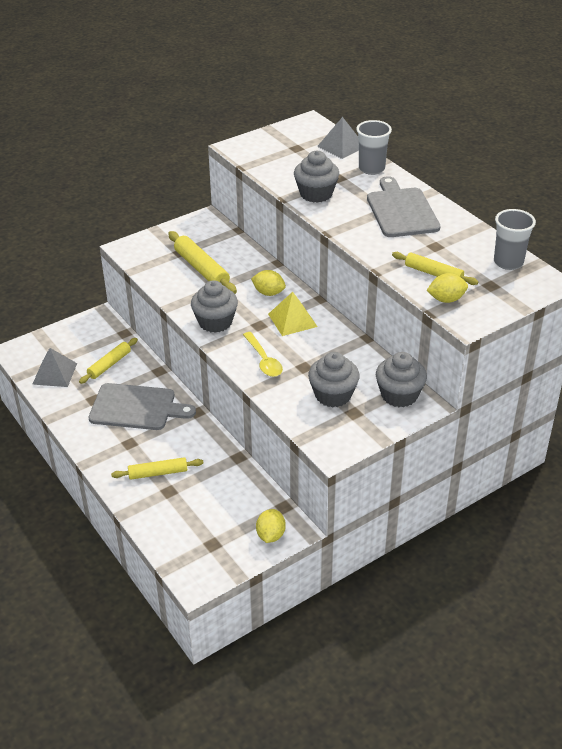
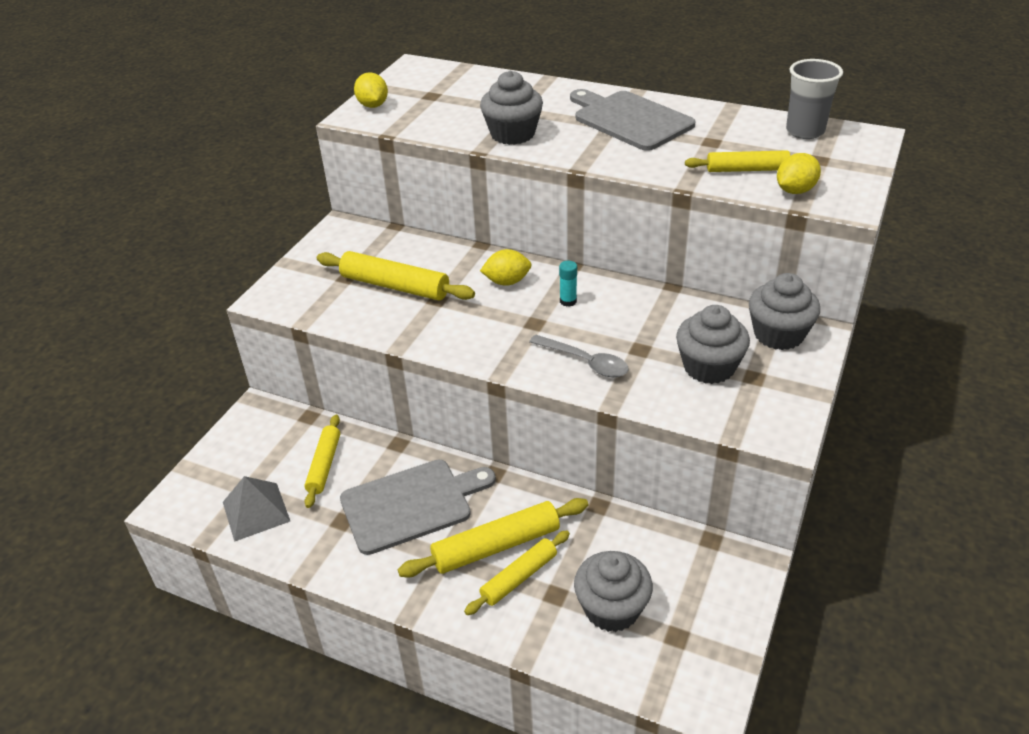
camera: 30 degrees left, 0 degrees up
grey cupcake [191,280,238,333] -> grey cupcake moved to [574,551,653,632]
yellow spoon [243,332,283,377] -> grey spoon [529,335,629,377]
yellow lemon [256,509,286,543] -> yellow lemon moved to [354,72,388,108]
yellow pyramid [268,292,318,336] -> turquoise glue stick [559,261,577,307]
grey pyramid [317,117,359,159] -> none
grey cup [356,120,392,175] -> none
none -> yellow rolling pin [398,498,588,578]

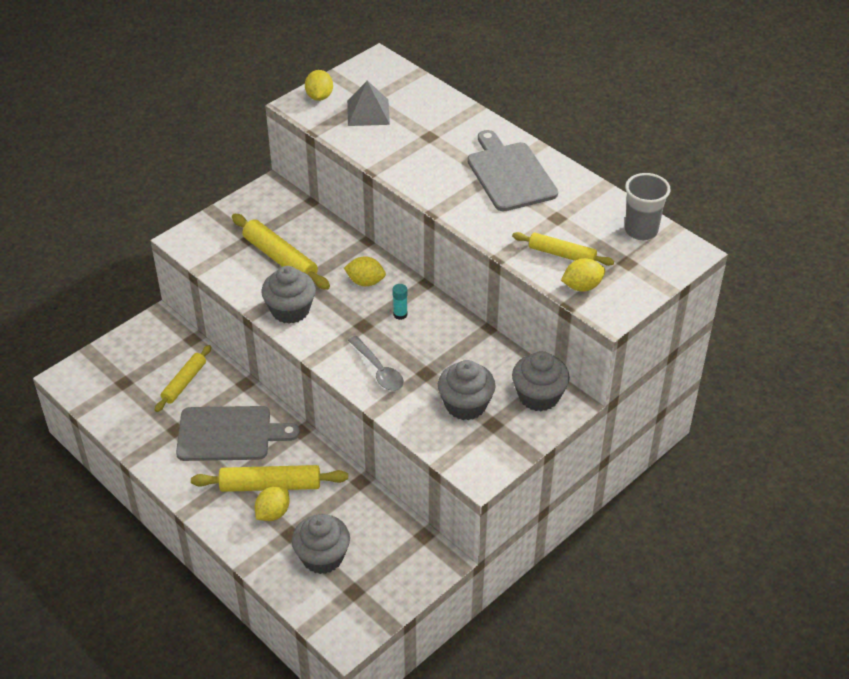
camera: 20 degrees right, 5 degrees up
grey pyramid [223,476,290,542] -> grey pyramid moved to [347,81,390,126]
yellow rolling pin [464,530,570,615] -> yellow lemon [255,486,290,521]
grey cupcake [480,71,543,145] -> grey cupcake moved to [261,266,316,324]

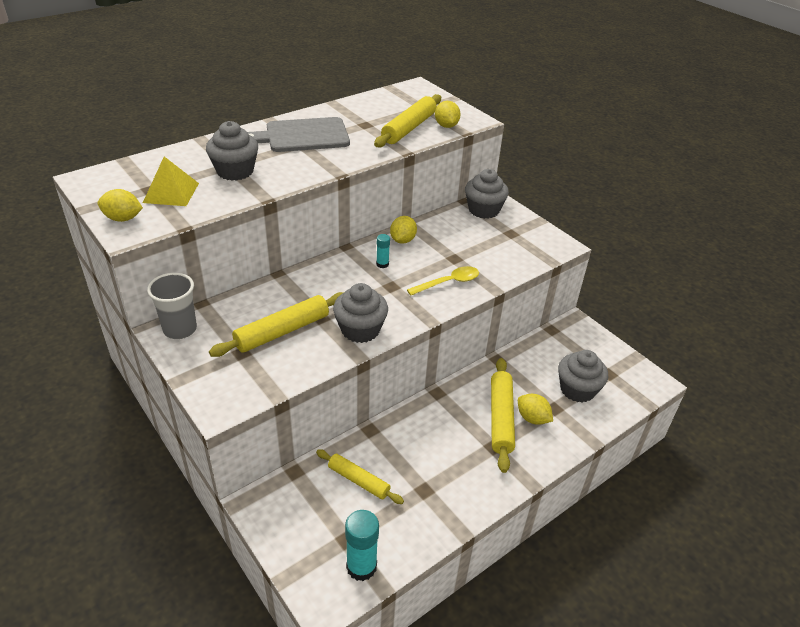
camera: 85 degrees left, 5 degrees down
grey cutting board [176,406,300,461] -> none
yellow lemon [344,256,386,286] -> yellow lemon moved to [390,216,417,244]
grey pyramid [347,81,390,126] -> yellow pyramid [143,157,199,206]
grey spoon [348,336,404,391] -> yellow spoon [407,266,479,295]
grey cupcake [438,360,495,420] -> grey cupcake moved to [206,121,258,181]
yellow rolling pin [512,232,614,266] -> yellow rolling pin [374,94,441,147], size x1.51
grey cup [625,173,671,240] -> grey cup moved to [147,273,197,339]
none -> turquoise glue stick [345,510,379,581]

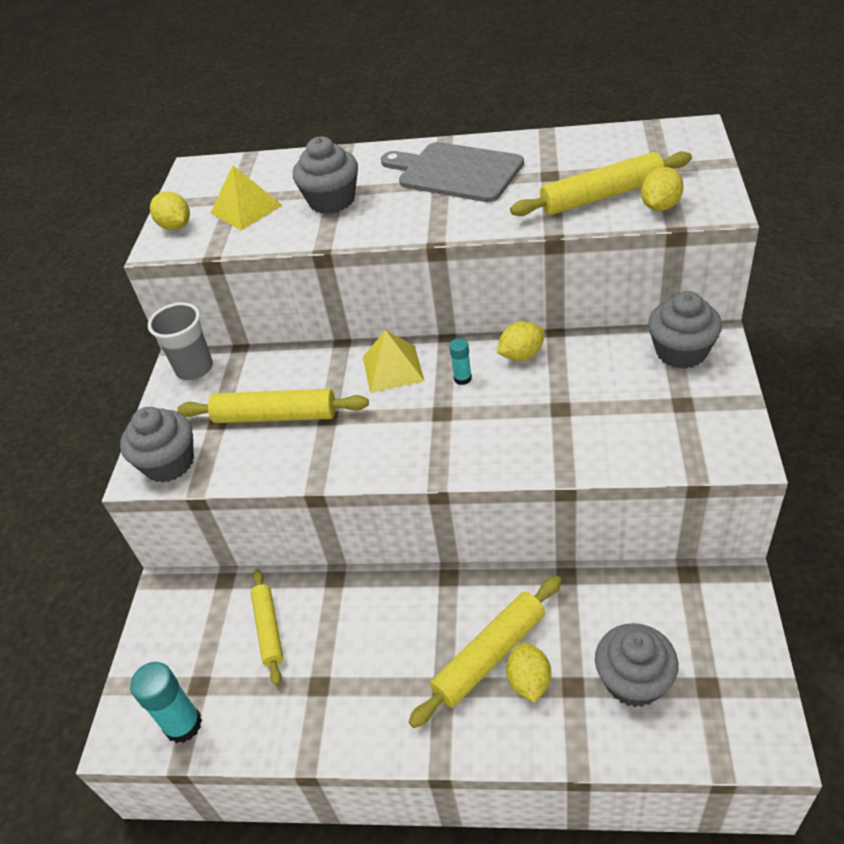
camera: 50 degrees right, 5 degrees up
grey cupcake [333,283,388,343] -> grey cupcake moved to [120,407,194,483]
yellow spoon [407,266,479,295] -> none
none -> yellow pyramid [363,330,424,393]

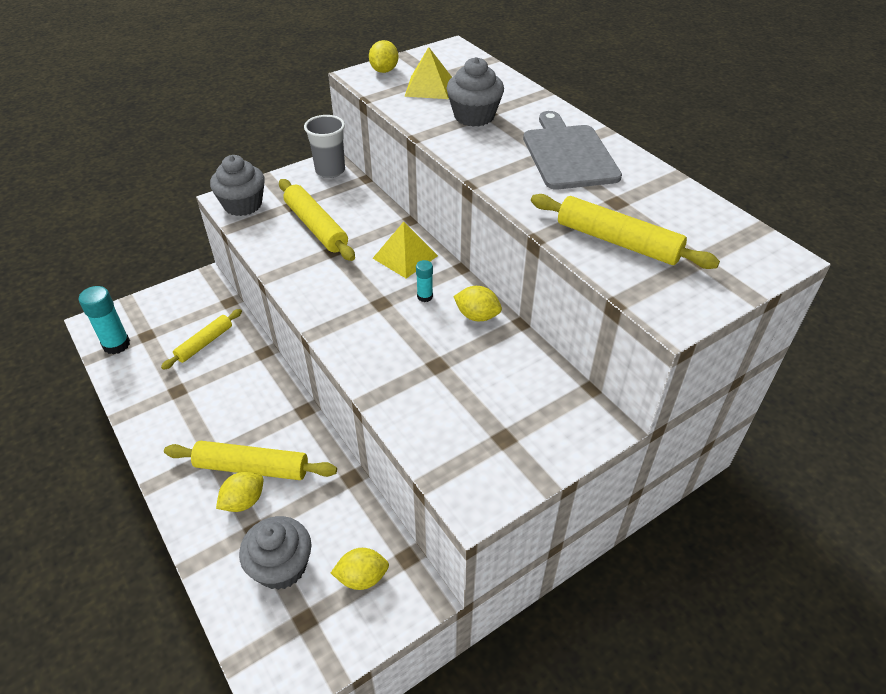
camera: 45 degrees right, 0 degrees up
yellow lemon [641,167,684,211] -> yellow lemon moved to [331,548,389,590]
grey cupcake [648,291,722,369] -> none

